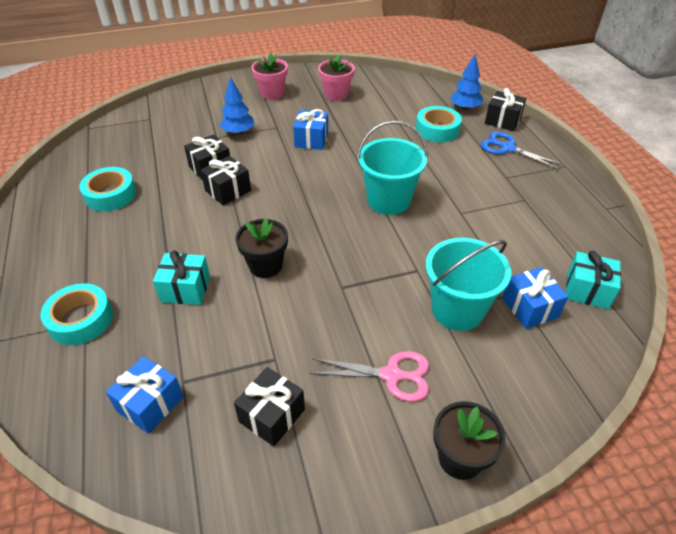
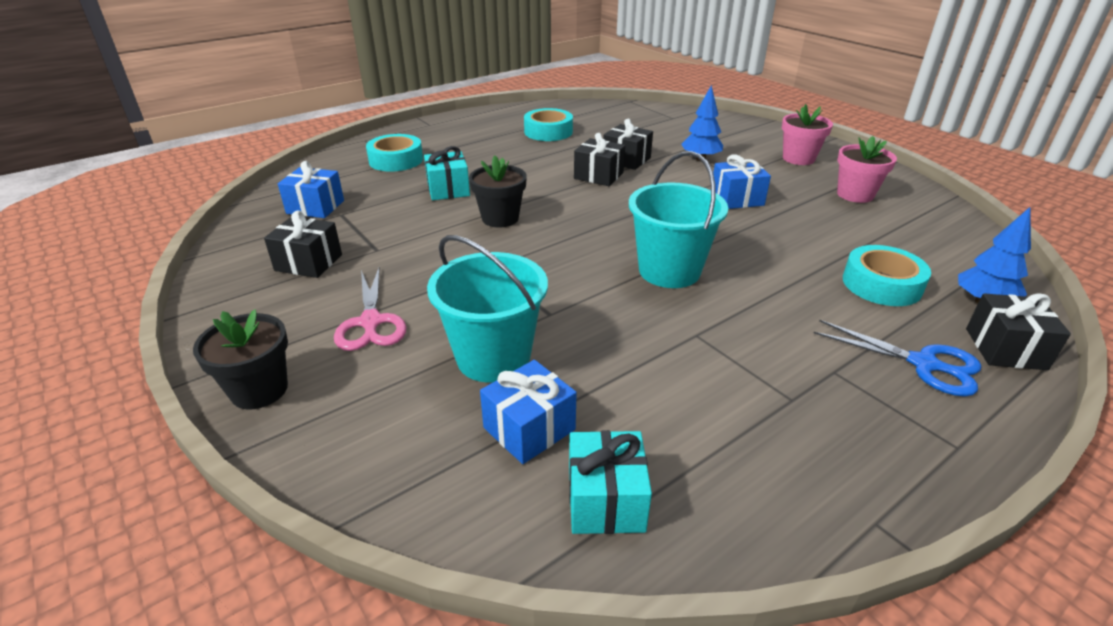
camera: 70 degrees right, 10 degrees down
blue scissors [481,132,563,170] -> blue scissors turned 105 degrees clockwise [814,320,982,397]

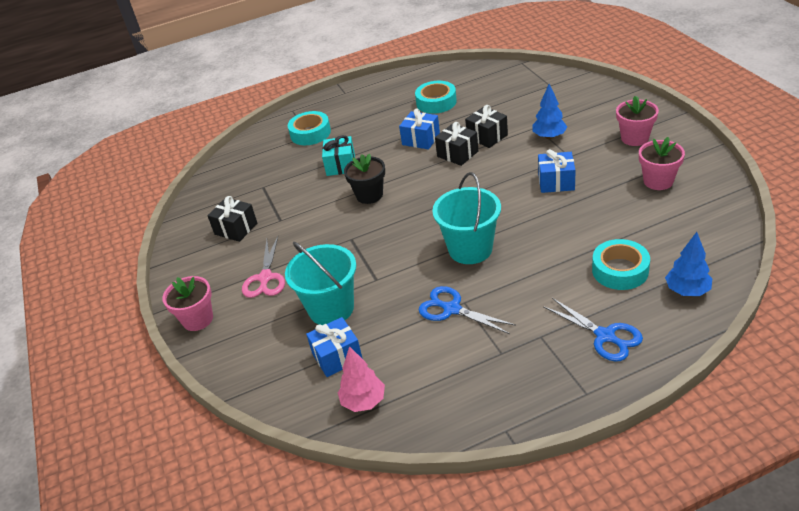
camera: 20 degrees right, 5 degrees up
black flower pot [193,309,288,409] -> pink flower pot [162,276,213,331]
blue gift [278,161,344,218] -> blue gift moved to [399,108,440,150]
turquoise gift [569,430,652,534] -> pink tree [338,346,385,412]
black gift [966,293,1071,370] -> none
none -> blue scissors [419,286,516,334]

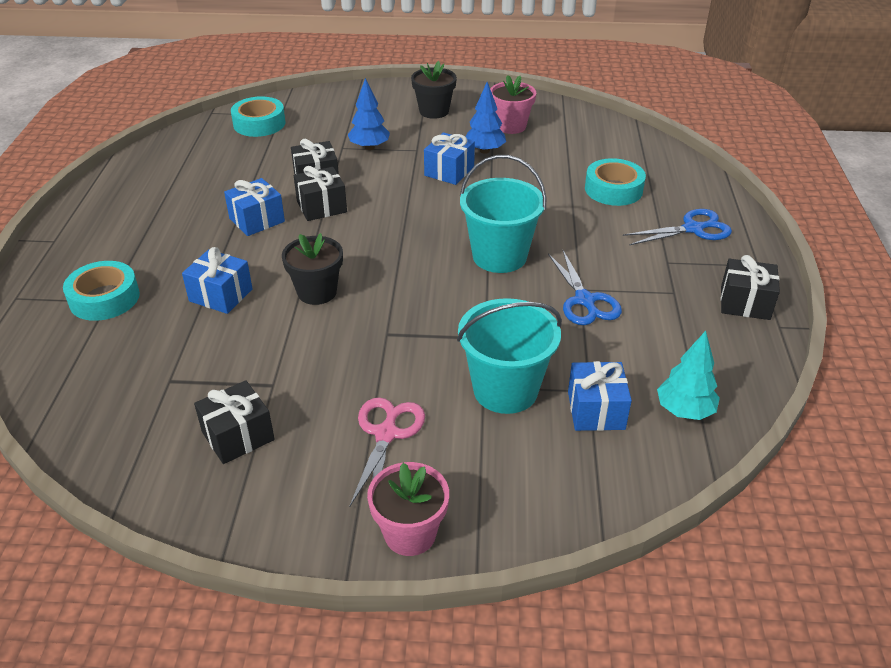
camera: 70 degrees left, 0 degrees up
pink scissors [242,236,285,298] -> pink scissors turned 105 degrees counterclockwise [349,397,425,508]
turquoise gift [322,135,355,176] -> blue gift [182,247,253,314]
pink tree [338,346,385,412] -> turquoise tree [657,331,720,420]
turquoise tape [415,81,457,114] -> turquoise tape moved to [231,96,285,137]
blue scissors [419,286,516,334] -> blue scissors turned 75 degrees counterclockwise [548,250,622,325]
pink flower pot [616,96,659,146] -> black flower pot [411,61,457,119]
blue tree [665,232,712,296] -> blue tree moved to [465,82,506,154]
none -> black gift [721,255,780,320]

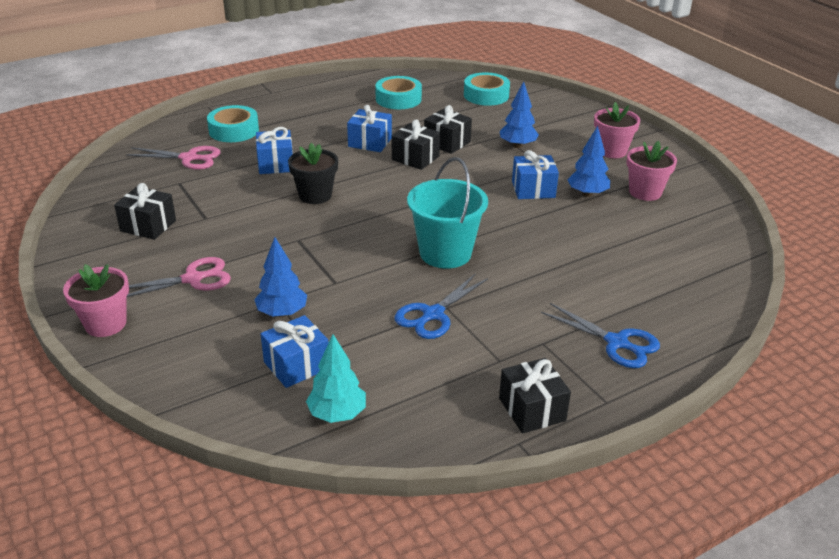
camera: 55 degrees right, 5 degrees down
black flower pot [411,61,457,119] -> pink flower pot [594,102,640,158]
turquoise bucket [457,298,562,414] -> blue tree [254,237,307,317]
turquoise tape [585,158,646,206] -> turquoise tape moved to [375,76,422,109]
none -> pink scissors [126,146,221,170]

